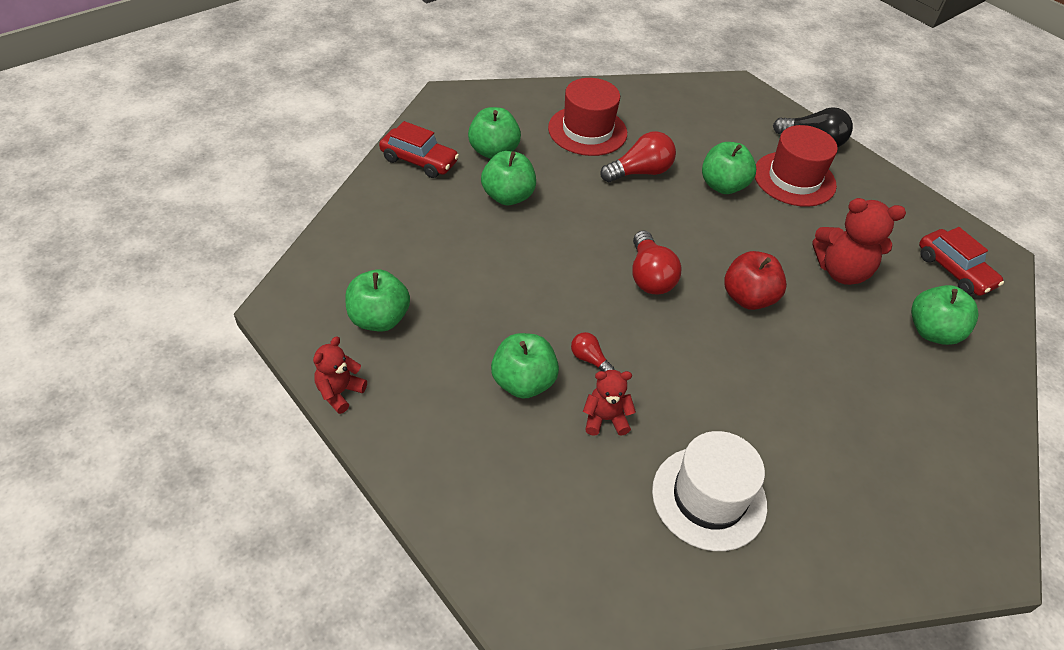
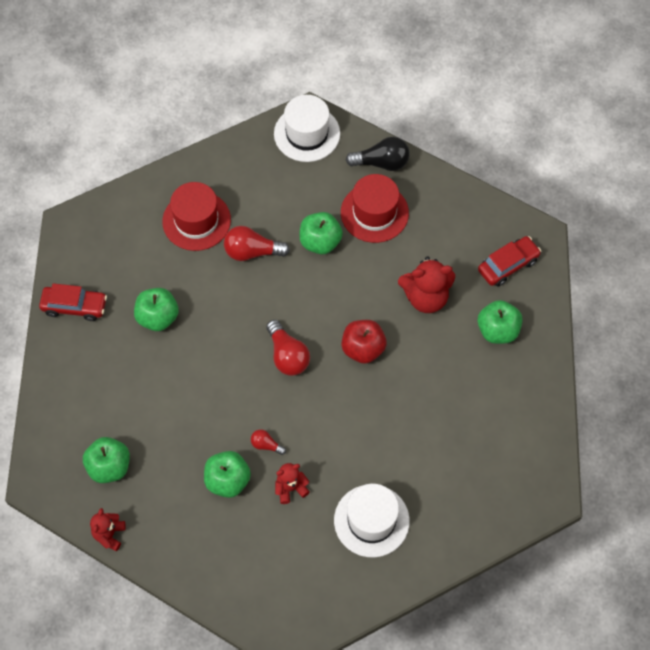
camera: 15 degrees left, 15 degrees up
green apple [468,107,521,159] -> none
red light bulb [600,131,676,182] -> red light bulb turned 135 degrees counterclockwise [224,226,290,261]
red car [919,227,1004,296] -> red car turned 75 degrees counterclockwise [478,236,541,287]
none -> white hat [274,95,340,162]

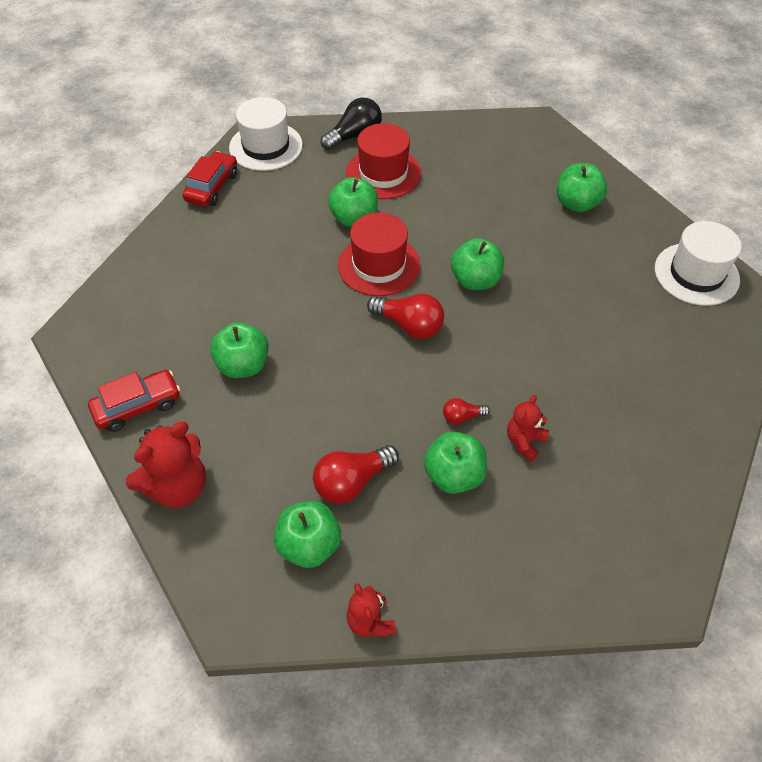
camera: 35 degrees left, 10 degrees down
red hat [162,182,231,251] -> red hat moved to [338,212,421,296]
red light bulb [224,226,290,261] -> red light bulb moved to [313,445,399,504]
white hat [334,484,410,557] -> white hat moved to [655,221,742,306]
red apple [341,320,387,364] -> green apple [451,238,504,290]
red teddy bear [398,256,455,313] -> red teddy bear moved to [126,422,206,508]
red car [478,236,541,287] -> red car moved to [183,151,237,207]

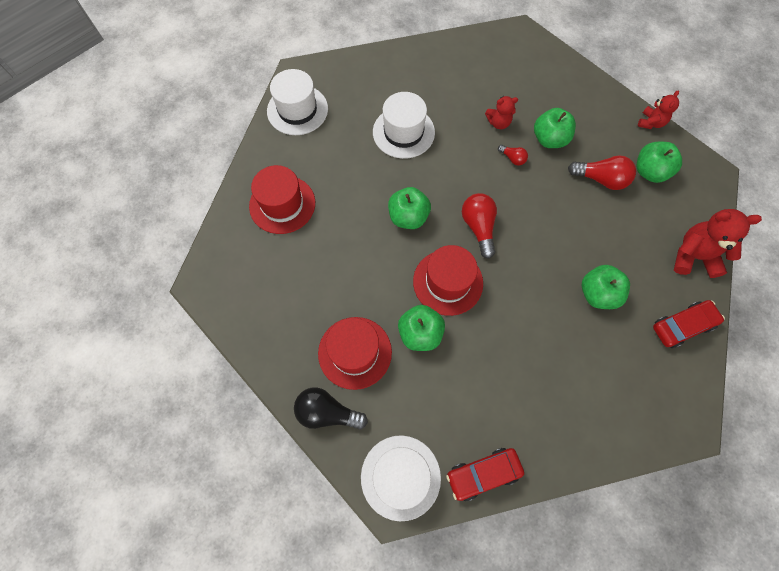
camera: 130 degrees left, 15 degrees up
red car [88,370,180,432] -> red car turned 135 degrees clockwise [653,300,725,348]
green apple [557,163,607,212] -> red hat [249,165,315,234]
none -> white hat [373,92,435,159]

